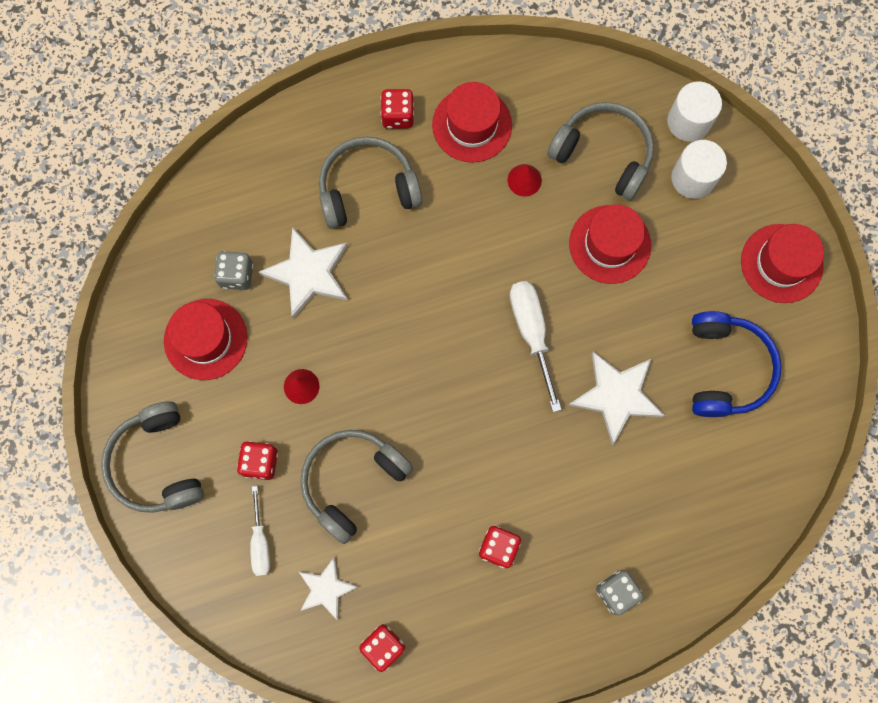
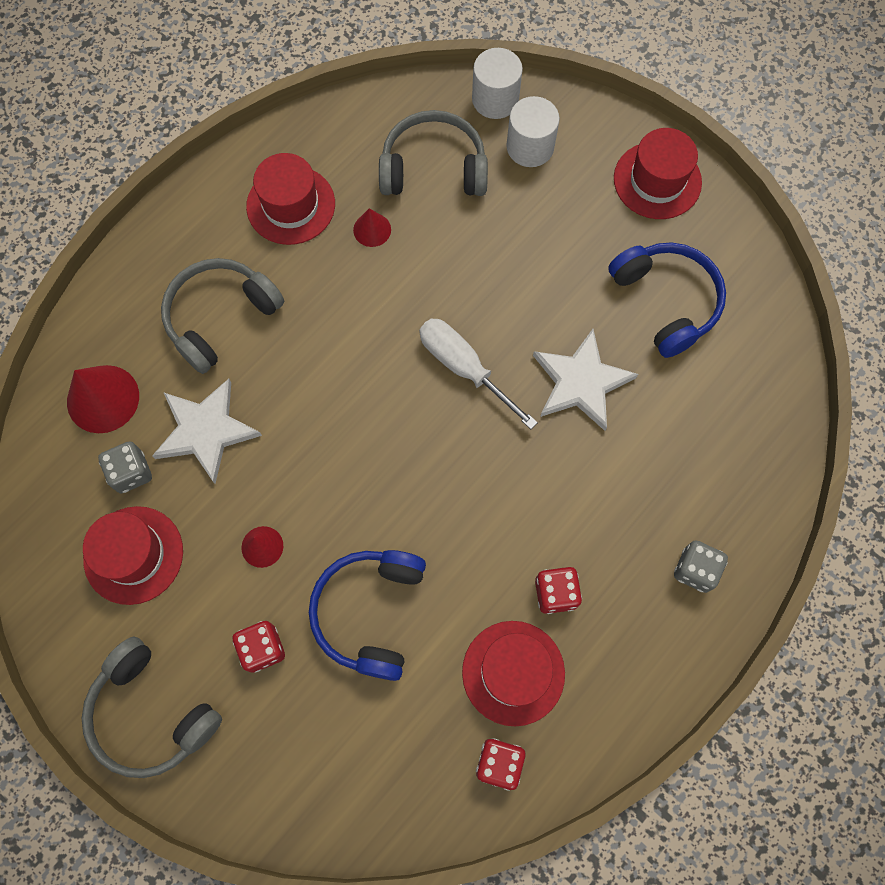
camera: 30 degrees left, 5 degrees down
white screwdriver [250,486,270,576] -> none
white star [299,557,358,621] -> none
grey headphones [300,430,413,544] -> blue headphones [309,550,426,681]
red dice [381,89,414,129] -> none
red hat [569,204,651,284] -> red hat moved to [462,621,565,726]
none -> red cone [67,365,139,433]

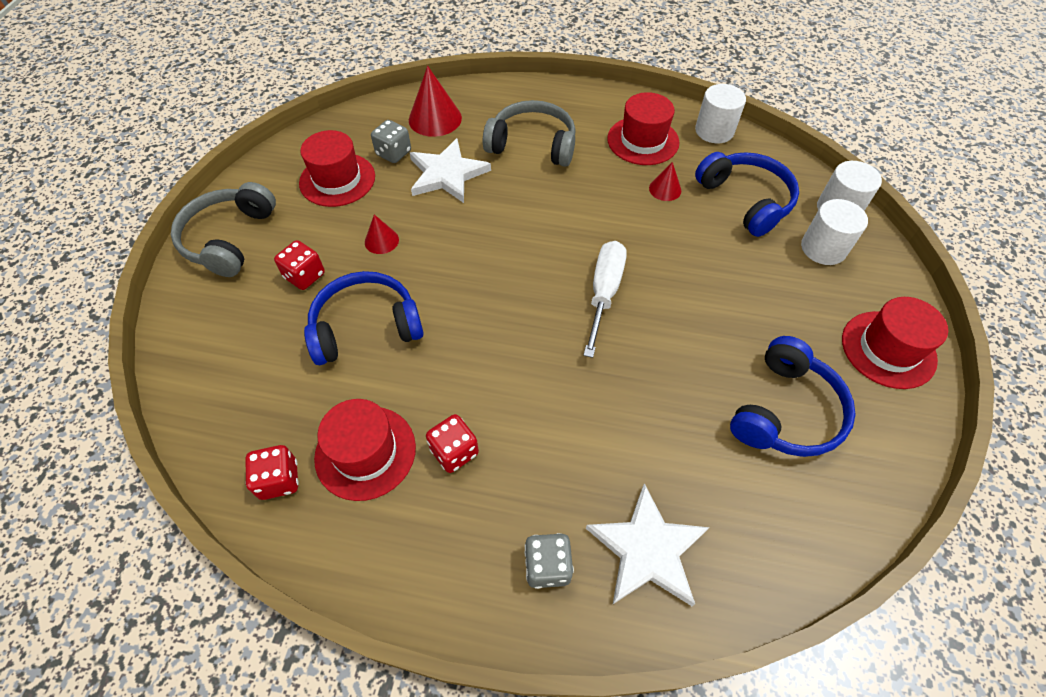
camera: 60 degrees right, 15 degrees down
grey headphones [379,110,488,196] -> blue headphones [695,152,799,237]
white star [533,329,638,431] -> white star moved to [586,483,710,606]
none -> white cylinder [695,84,746,143]

